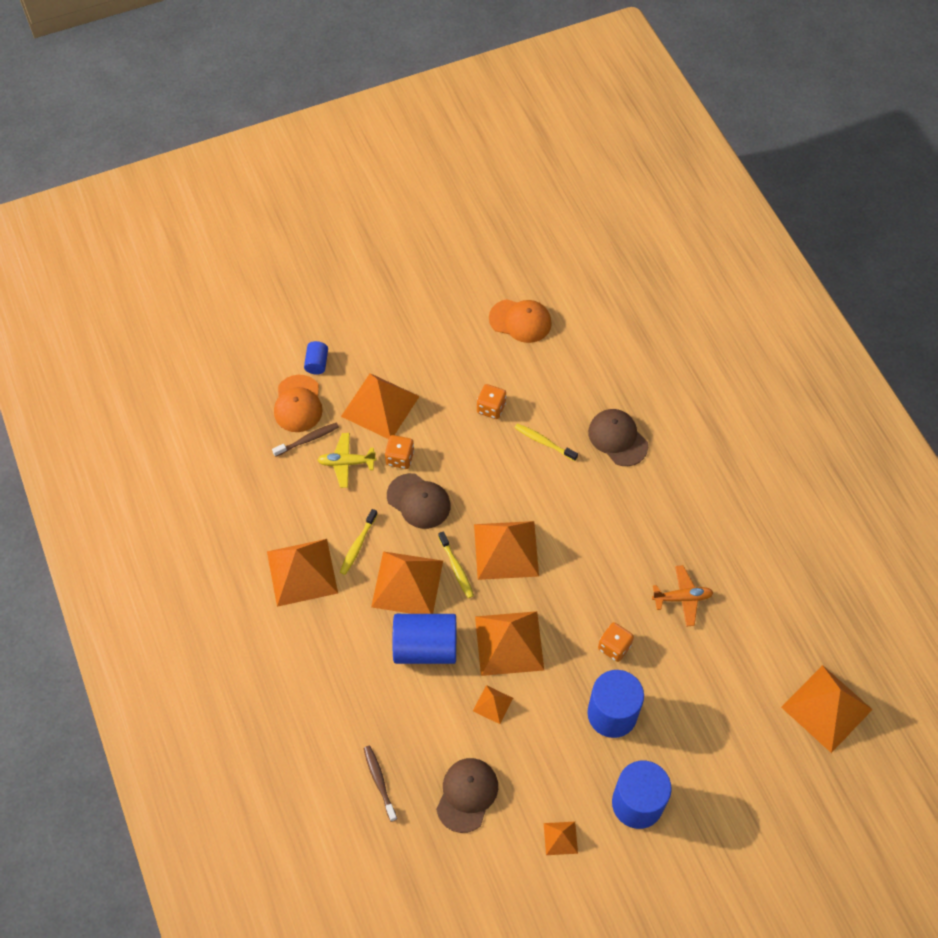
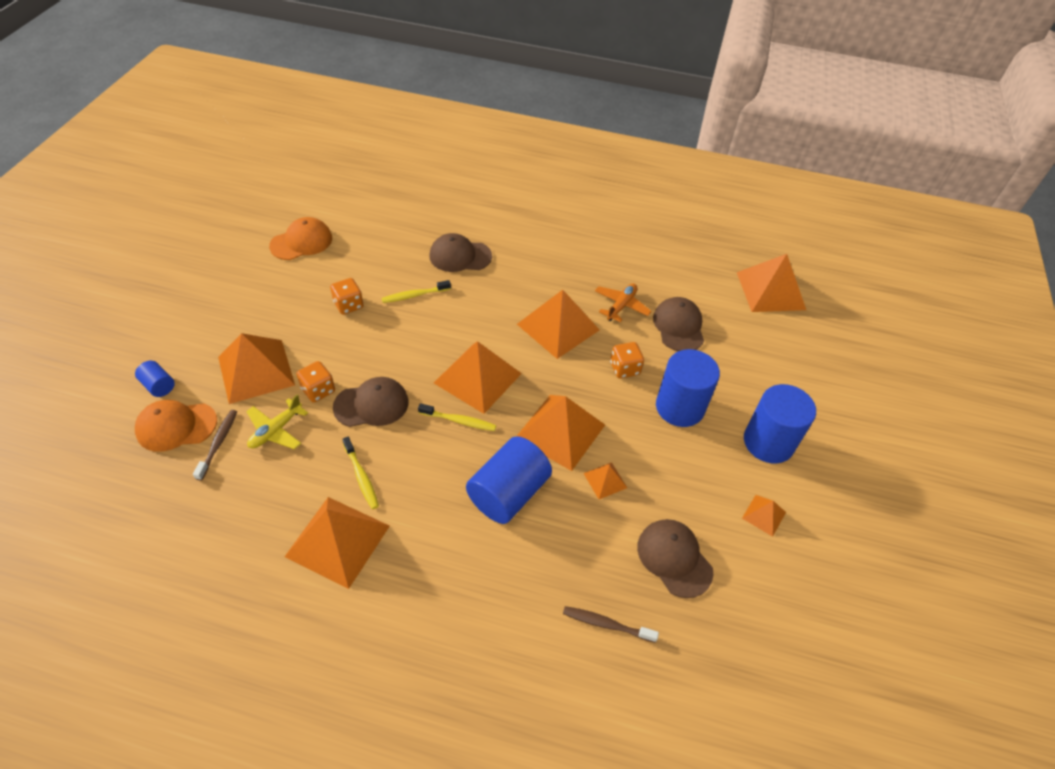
camera: 55 degrees left, 10 degrees down
orange cap [274,375,323,432] -> orange cap turned 135 degrees clockwise [135,400,217,452]
orange pyramid [371,551,443,614] -> orange pyramid moved to [517,290,600,359]
none -> brown cap [653,297,704,351]

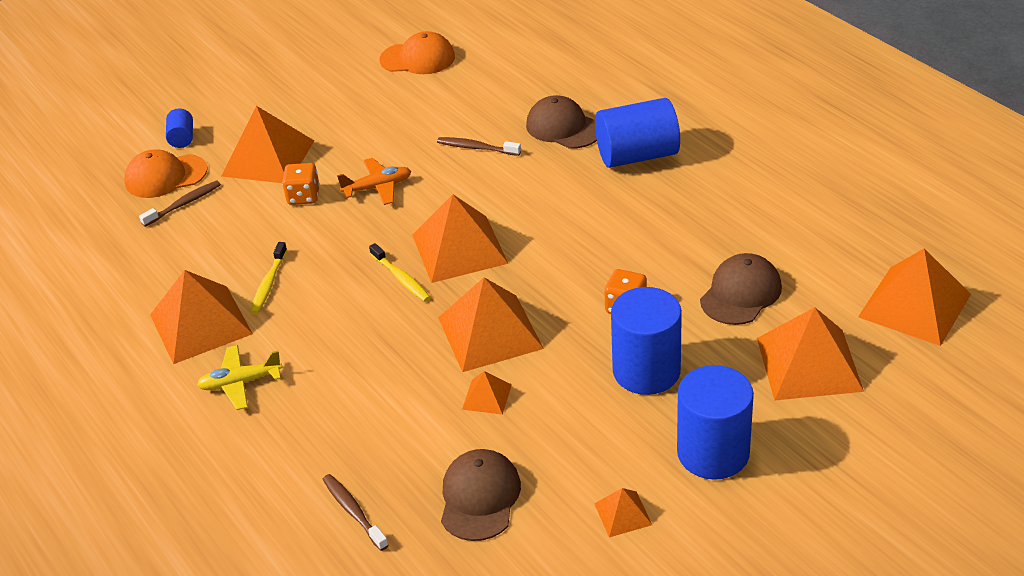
camera: 45 degrees right, 10 degrees down
orange cap [135,400,217,452] -> orange cap turned 45 degrees counterclockwise [124,150,207,198]
yellow plane [246,394,308,450] -> yellow plane moved to [197,345,283,410]
orange dice [330,278,364,315] -> none
brown cap [333,377,408,427] -> none
yellow toothbrush [381,280,451,303] -> brown toothbrush [437,137,521,156]
blue cylinder [466,436,552,524] -> blue cylinder moved to [595,98,680,168]
orange pyramid [517,290,600,359] -> orange pyramid moved to [757,307,864,401]
orange plane [595,283,652,322] -> orange plane moved to [337,158,411,205]

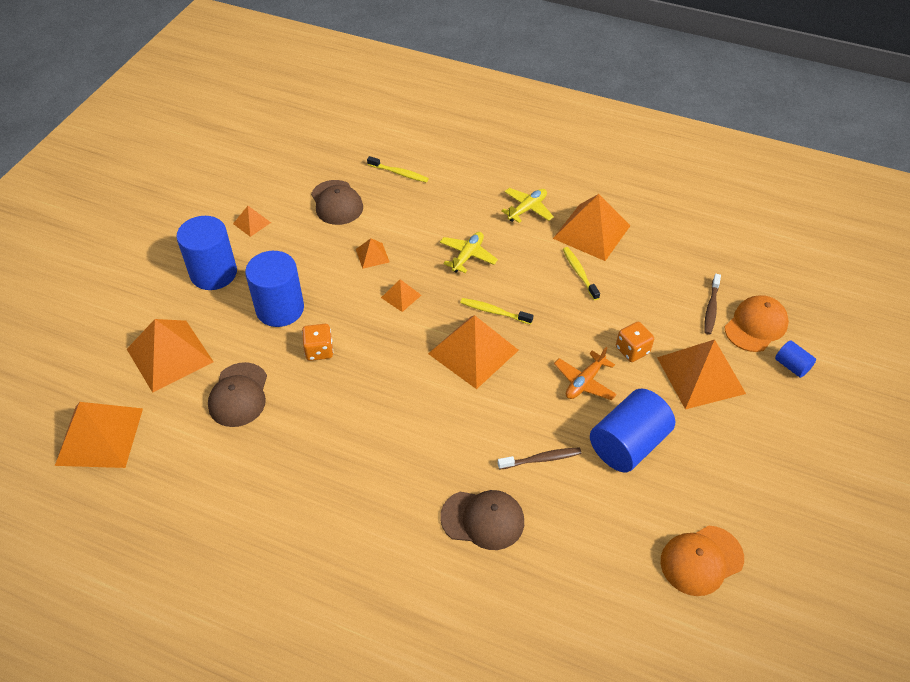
camera: 145 degrees right, 10 degrees up
brown toothbrush [322,474,389,551] -> yellow toothbrush [367,156,429,183]
orange pyramid [438,277,544,372] -> orange pyramid [381,279,421,312], size x0.47
blue cylinder [595,98,680,168] -> blue cylinder moved to [590,388,675,472]
none -> yellow plane [440,232,498,273]

